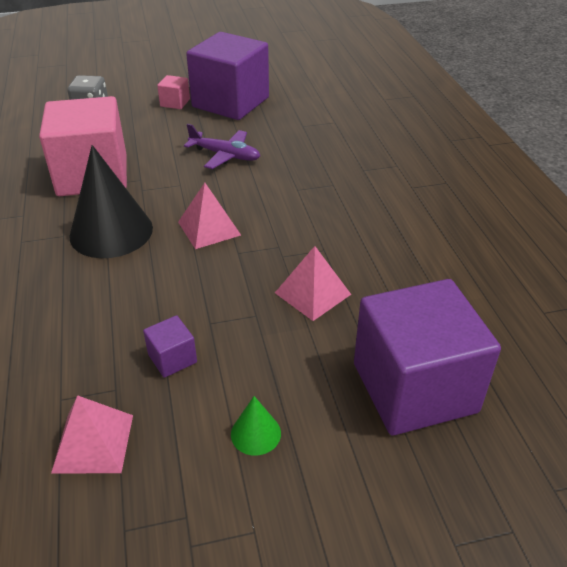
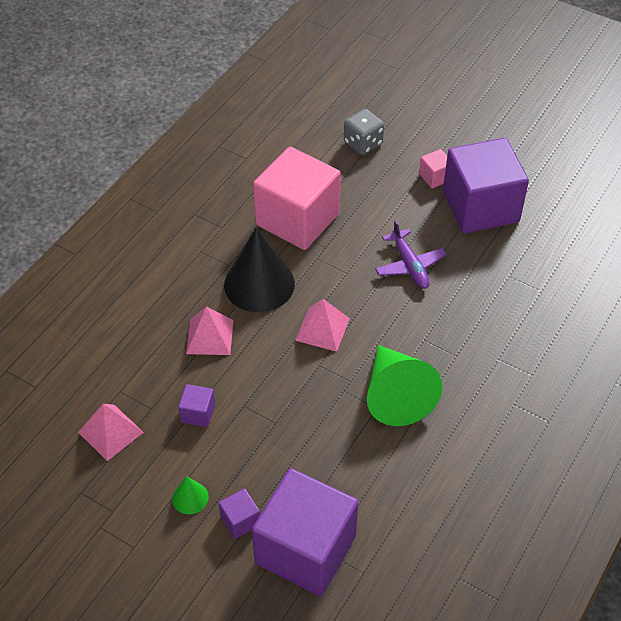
camera: 45 degrees right, 10 degrees up
pink pyramid [275,246,351,321] -> pink pyramid moved to [186,306,233,355]
none -> purple cube [219,488,260,539]
none -> green cone [367,345,442,426]

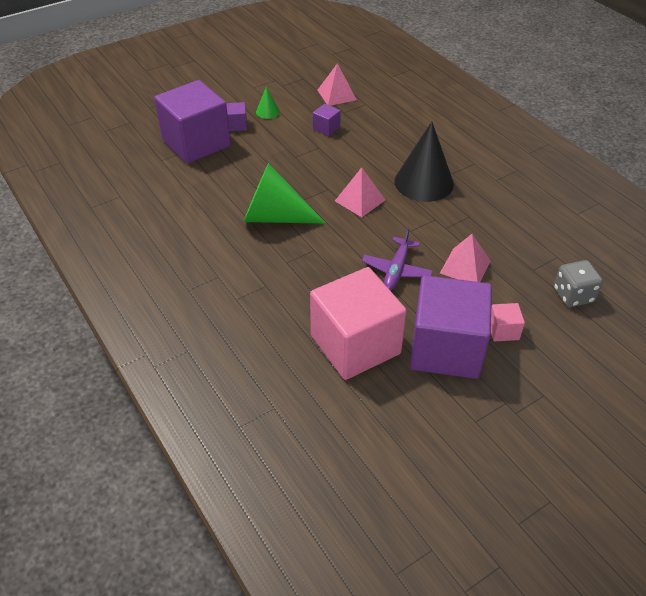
camera: 115 degrees right, 5 degrees down
pink pyramid [186,306,233,355] -> pink pyramid moved to [440,234,490,282]
pink cube [253,147,341,250] -> pink cube moved to [310,267,407,380]
purple plane [375,220,447,289] -> purple plane turned 75 degrees counterclockwise [362,227,433,291]

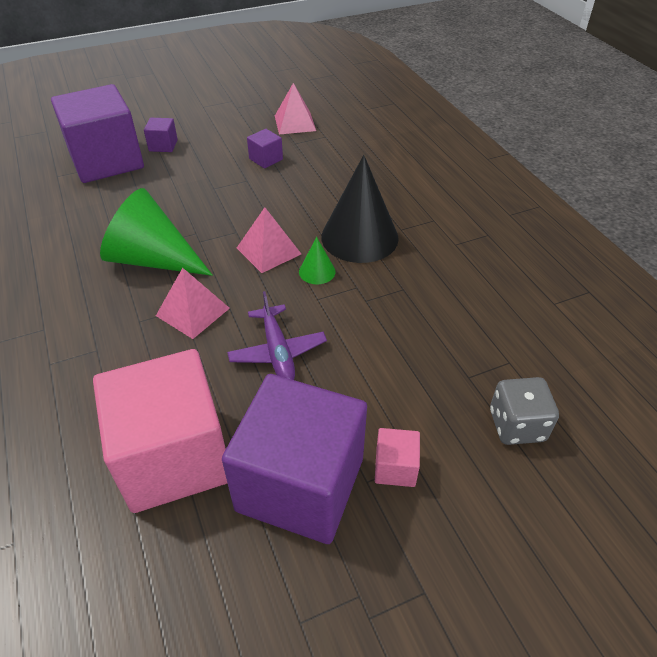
camera: 10 degrees right, 0 degrees up
green cone [256,87,280,119] -> green cone moved to [299,237,336,284]
purple plane [362,227,433,291] -> purple plane turned 45 degrees counterclockwise [227,291,327,380]
pink pyramid [440,234,490,282] -> pink pyramid moved to [156,268,230,339]

